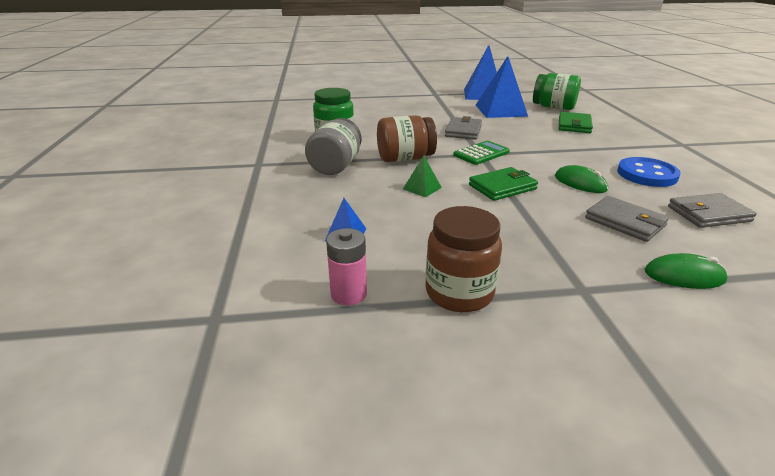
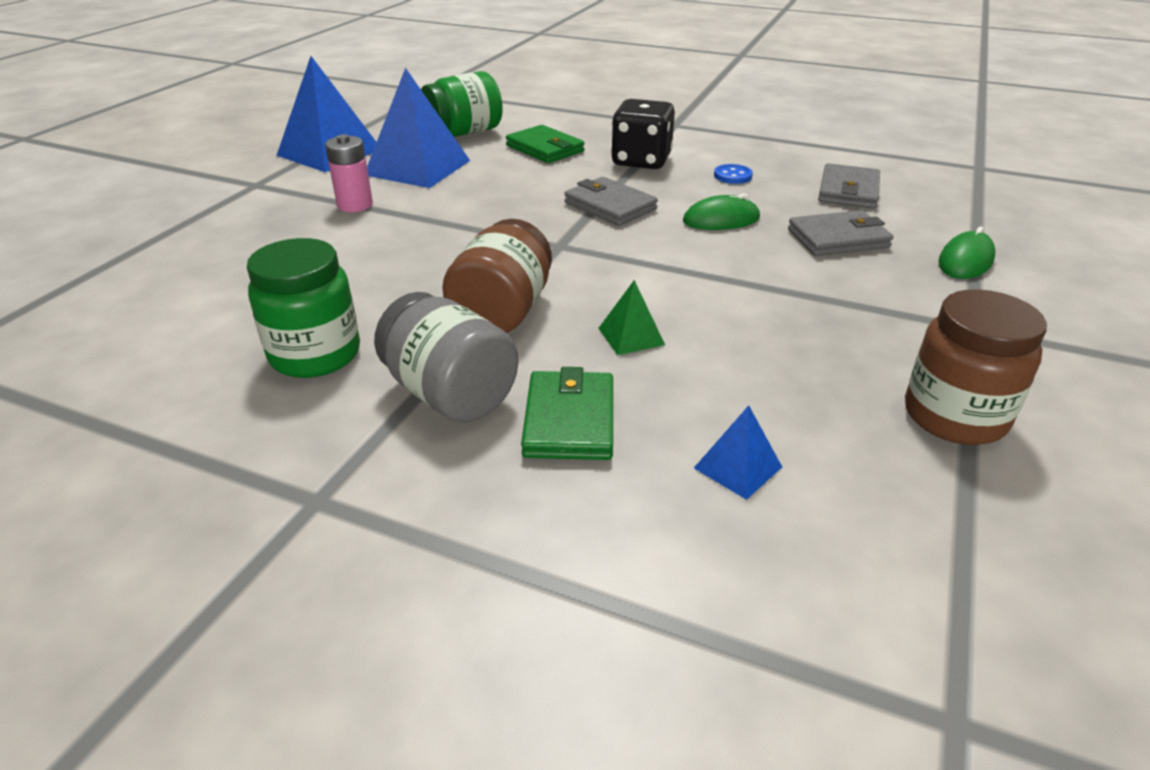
camera: 60 degrees left, 5 degrees up
pink battery [326,228,367,306] -> pink battery moved to [325,134,373,212]
grey wallet [445,116,482,140] -> grey wallet moved to [564,177,658,226]
green calculator [453,141,510,165] -> none
green wallet [469,167,538,201] -> green wallet moved to [521,367,613,460]
blue button [617,157,681,187] -> blue button [714,164,753,184], size x0.50
none -> black dice [611,99,675,169]

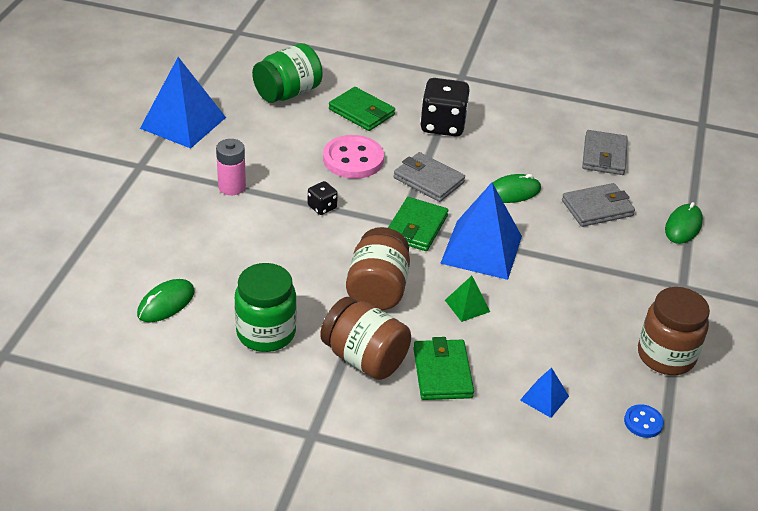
camera: 10 degrees left, 5 degrees up
blue pyramid [367,68,470,188] -> blue pyramid moved to [440,183,522,280]
grey jar [374,292,519,423] -> brown jar [320,297,411,380]
blue button [714,164,753,184] -> blue button moved to [624,404,664,438]
none -> green mouse [137,279,195,322]
none -> black dice [308,181,338,215]
none -> pink button [323,135,384,179]
none -> green wallet [388,197,448,251]

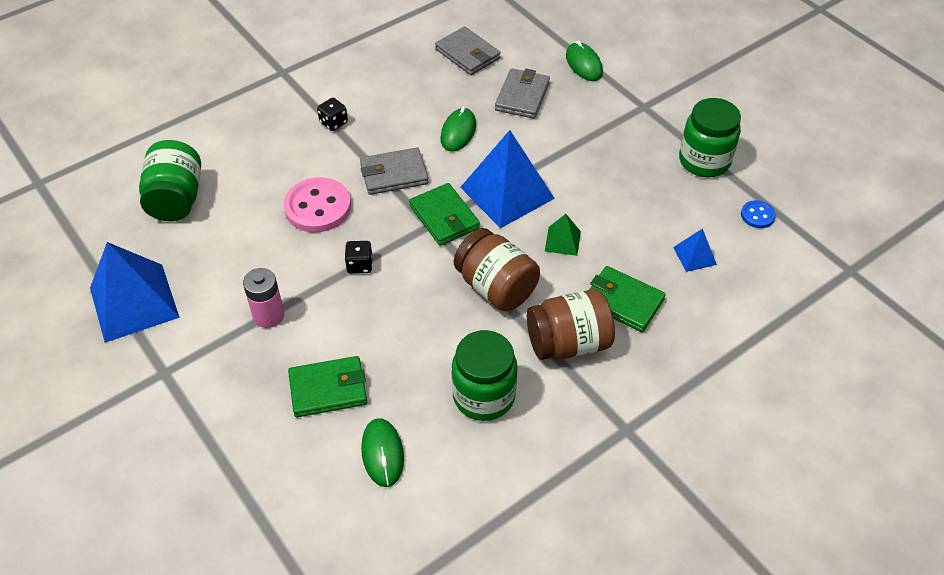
camera: 50 degrees left, 10 degrees up
green wallet [329,87,395,131] -> green wallet moved to [288,356,367,417]
black dice [420,78,470,137] -> black dice [317,98,348,131], size x0.49
brown jar [638,287,710,375] -> green jar [679,98,741,177]

